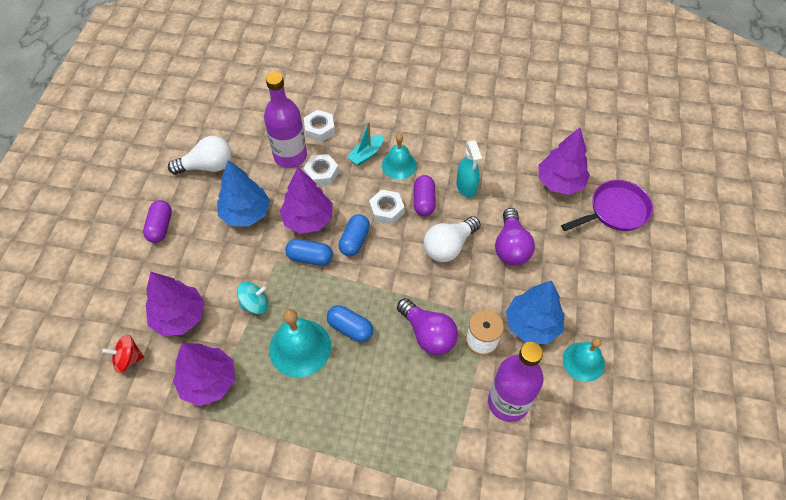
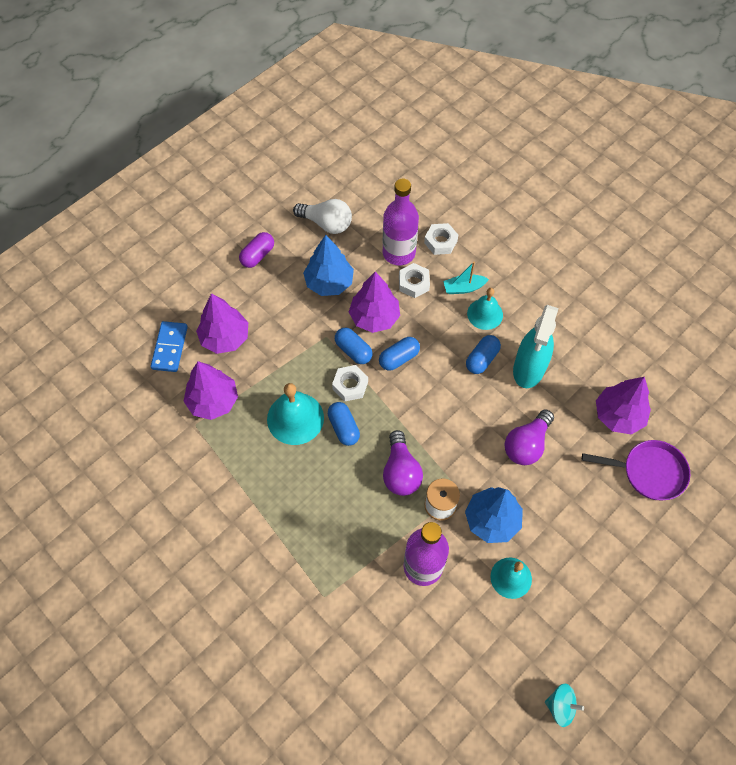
camera: 35 degrees right, 5 degrees up
red spinning top [102,334,144,373] -> blue domino [151,321,188,372]
turquoise spinning top [237,282,268,314] -> turquoise spinning top moved to [545,683,584,727]
white nut [369,190,404,225] -> white nut moved to [332,365,368,401]
purple capsule [414,175,436,216] -> blue capsule [466,335,501,374]
white light bulb [424,216,481,262] -> none
turquoise spray bottle [456,140,482,198] -> turquoise spray bottle [513,305,558,388], size x1.57

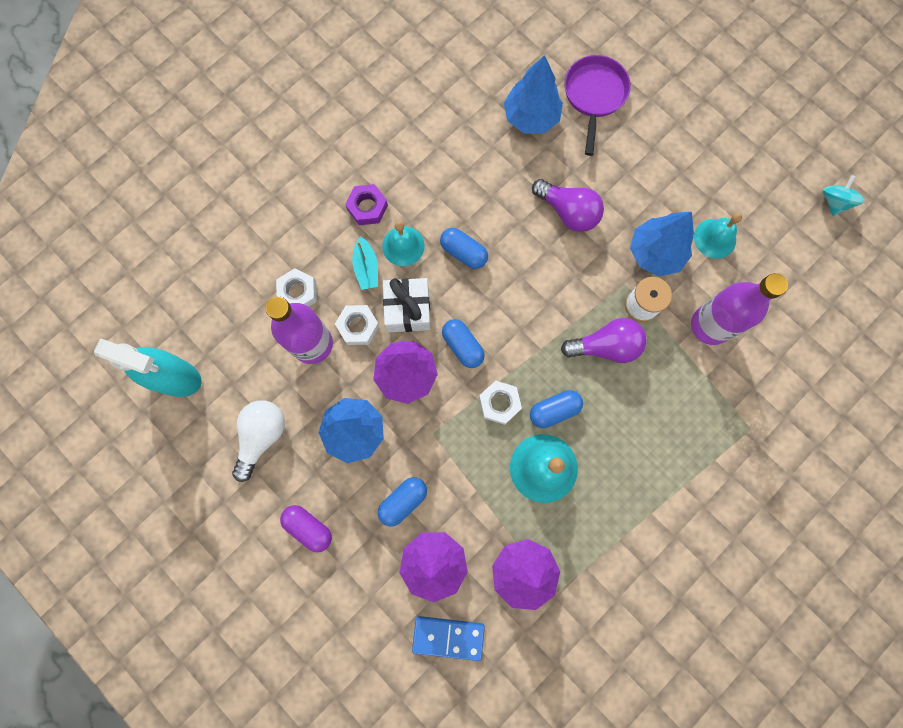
camera: 90 degrees left, 15 degrees up
blue capsule [335,327,373,364] -> blue capsule moved to [378,477,427,526]
turquoise spray bottle [513,305,558,388] -> turquoise spray bottle moved to [94,338,202,397]
purple tree [596,377,651,435] -> blue tree [504,55,563,133]
none -> purple nut [345,184,388,225]
none -> white gift [383,278,431,332]

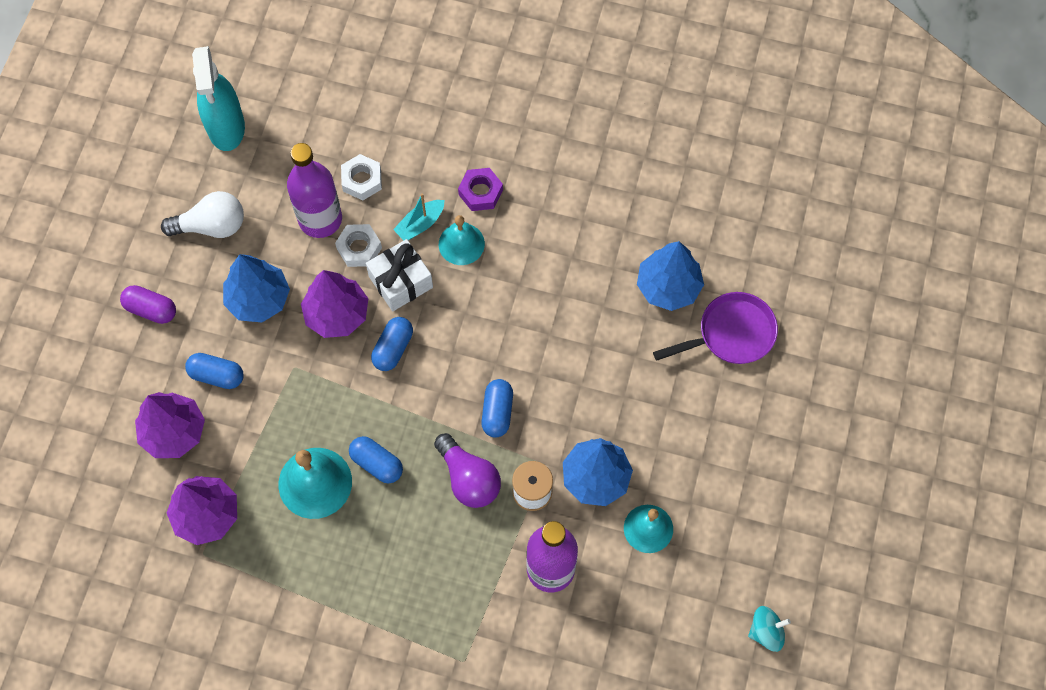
camera: 60 degrees right, 10 degrees down
purple capsule [280,505,332,553] -> purple capsule turned 75 degrees counterclockwise [120,285,176,324]
blue domino [412,616,485,661] -> none
blue capsule [440,228,488,269] -> blue capsule moved to [482,379,513,438]
white nut [479,381,522,425] -> none
purple light bulb [532,179,604,232] -> none

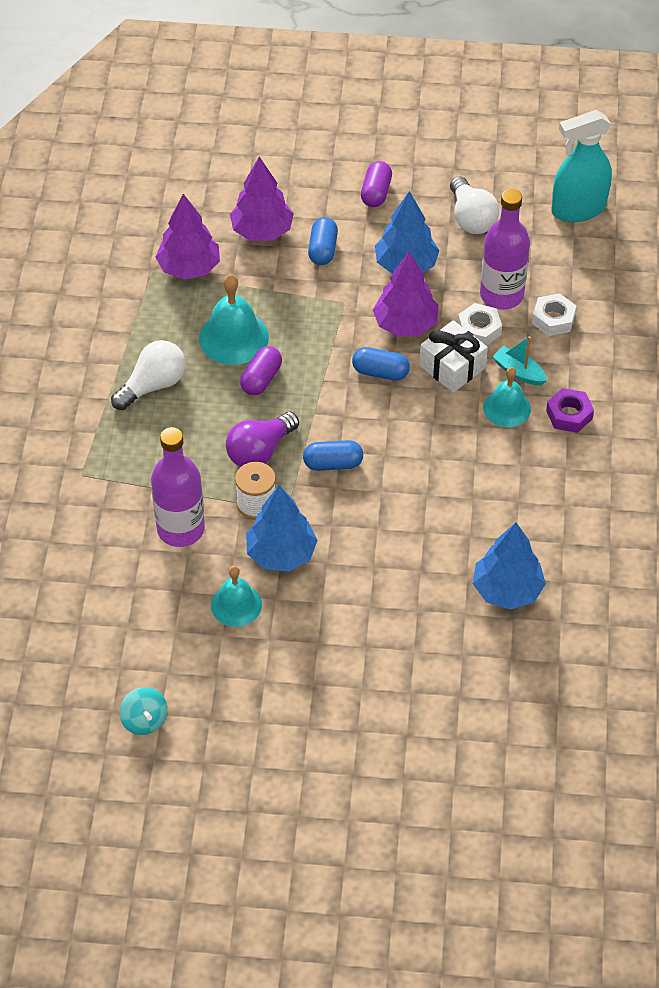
camera: 80 degrees right, 15 degrees down
blue capsule [349,436,403,484] -> purple capsule [240,346,282,395]
purple pan [653,292,778,364] -> none
none -> white light bulb [111,340,186,410]

